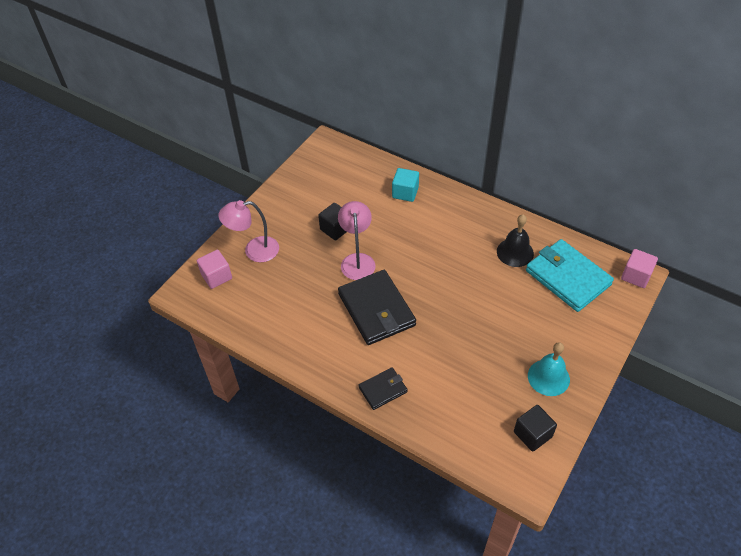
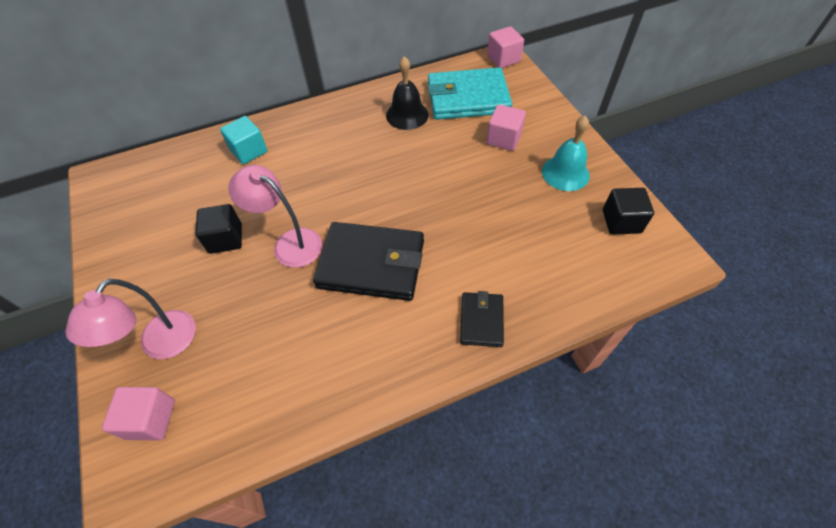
camera: 55 degrees left, 5 degrees up
none -> pink cube [486,104,526,151]

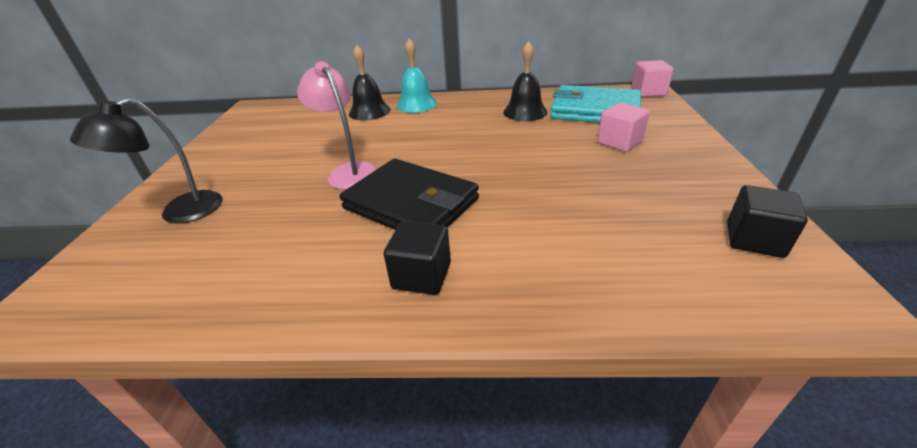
camera: 25 degrees right, 20 degrees down
pink lamp [65,279,196,359] -> black lamp [70,98,222,223]
pink cube [102,387,175,440] -> none
black cube [195,204,242,254] -> black cube moved to [384,221,451,295]
turquoise cube [220,116,268,164] -> black bell [349,45,390,120]
black wallet [460,291,504,347] -> none
turquoise bell [542,116,590,191] -> turquoise bell moved to [397,38,437,113]

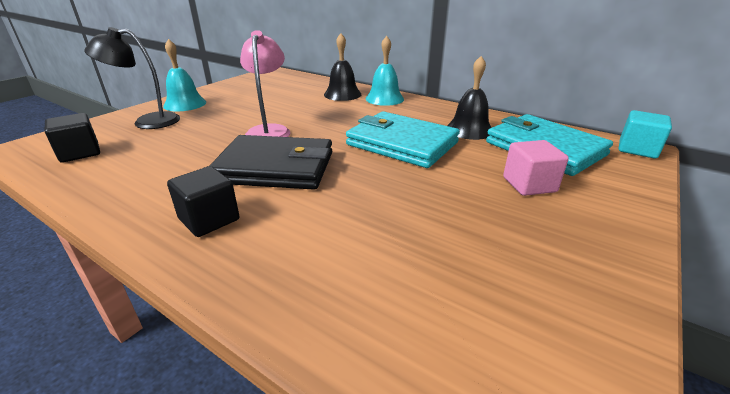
camera: 30 degrees right, 5 degrees down
black wallet [339,158,479,230] -> black wallet turned 60 degrees counterclockwise [209,135,332,190]
pink cube [632,60,674,97] -> turquoise cube [619,110,672,159]
black cube [727,185,808,258] -> black cube moved to [45,113,100,163]
none -> turquoise bell [163,39,206,111]
none -> turquoise wallet [346,111,460,168]

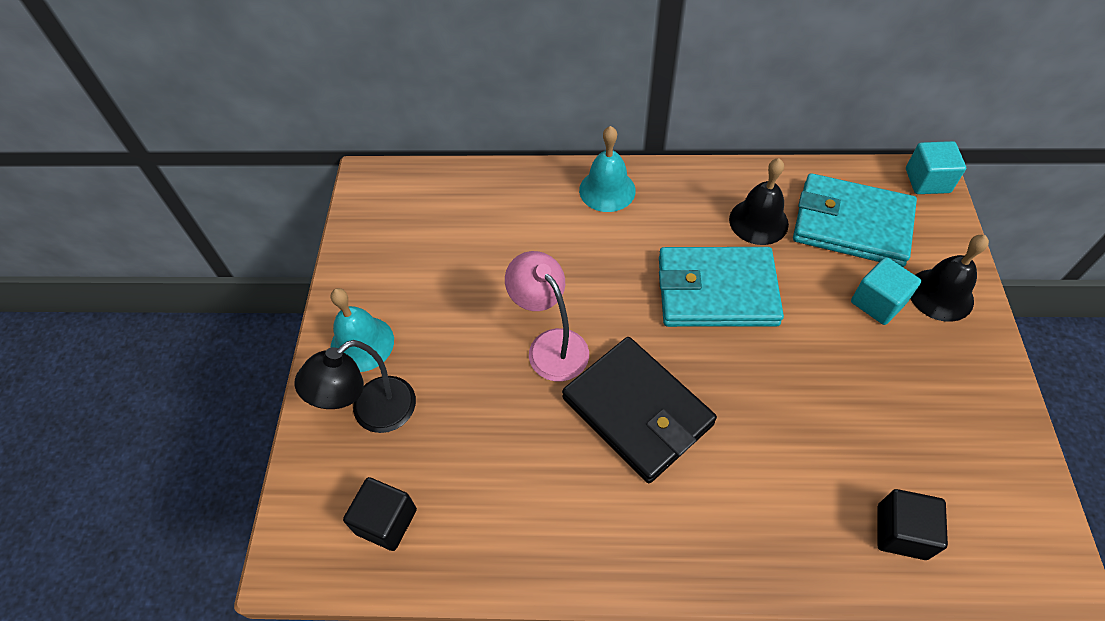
camera: 30 degrees left, 25 degrees up
black cube [167,166,239,237] -> black cube moved to [877,489,948,560]
black wallet [209,135,332,190] -> black wallet turned 75 degrees clockwise [562,337,717,483]
black bell [324,33,361,101] -> black bell moved to [910,235,989,322]
pink cube [503,140,569,196] -> turquoise cube [851,257,921,325]

